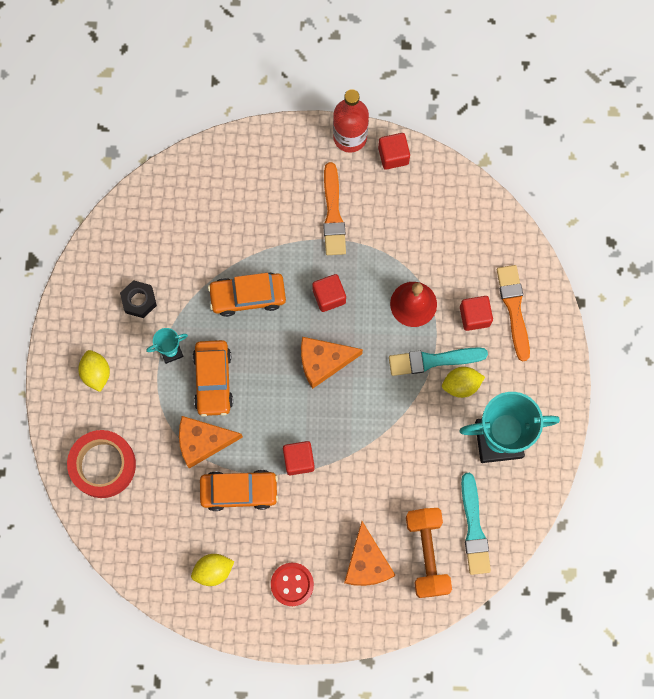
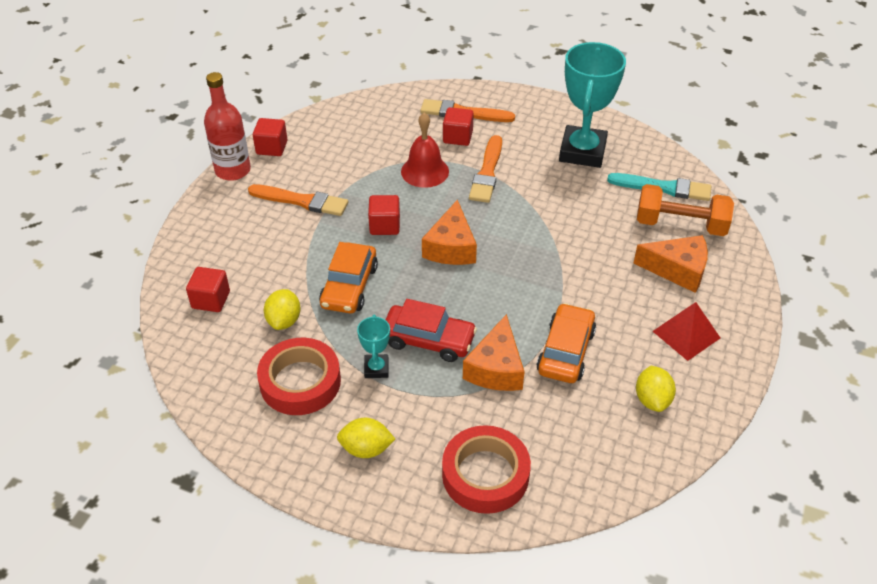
camera: 70 degrees left, 30 degrees down
black nut [120,280,157,318] -> red tape [257,338,341,415]
orange car [193,340,233,417] -> red car [385,299,477,362]
red button [271,563,314,606] -> red pyramid [652,302,720,361]
red cube [283,441,315,475] -> red cube moved to [186,267,230,312]
turquoise brush [389,347,488,376] -> orange brush [469,135,502,203]
yellow lemon [442,367,485,398] -> yellow lemon moved to [264,289,300,330]

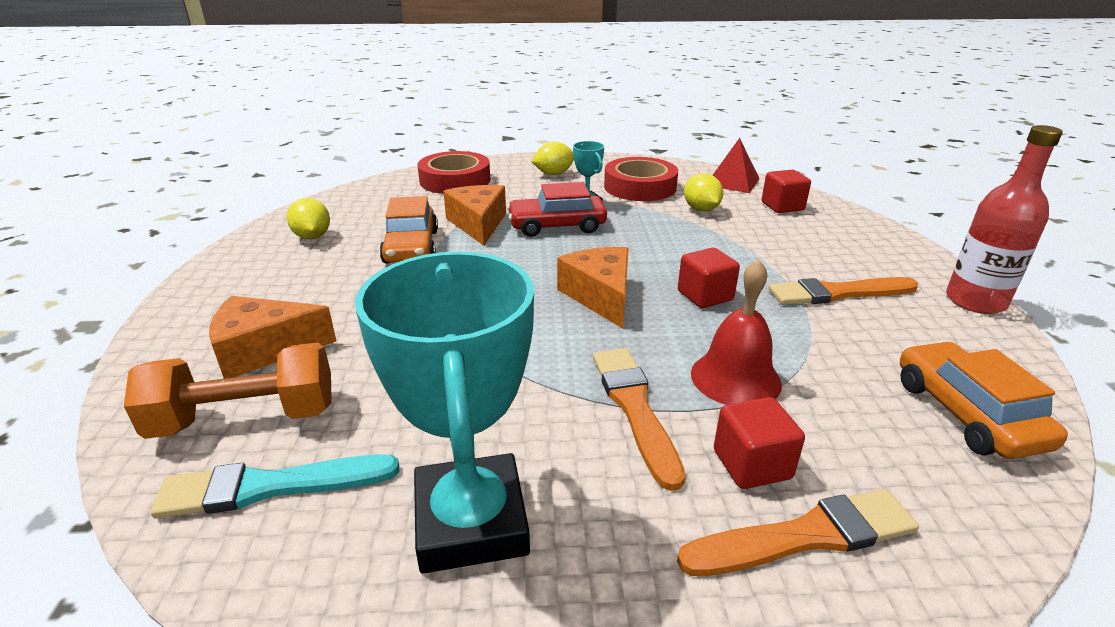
camera: 155 degrees right, 15 degrees down
red cube [253,118,287,156] -> none
orange car [319,242,378,313] -> orange car moved to [900,341,1068,459]
red pyramid [652,302,720,361] -> red pyramid moved to [713,138,760,193]

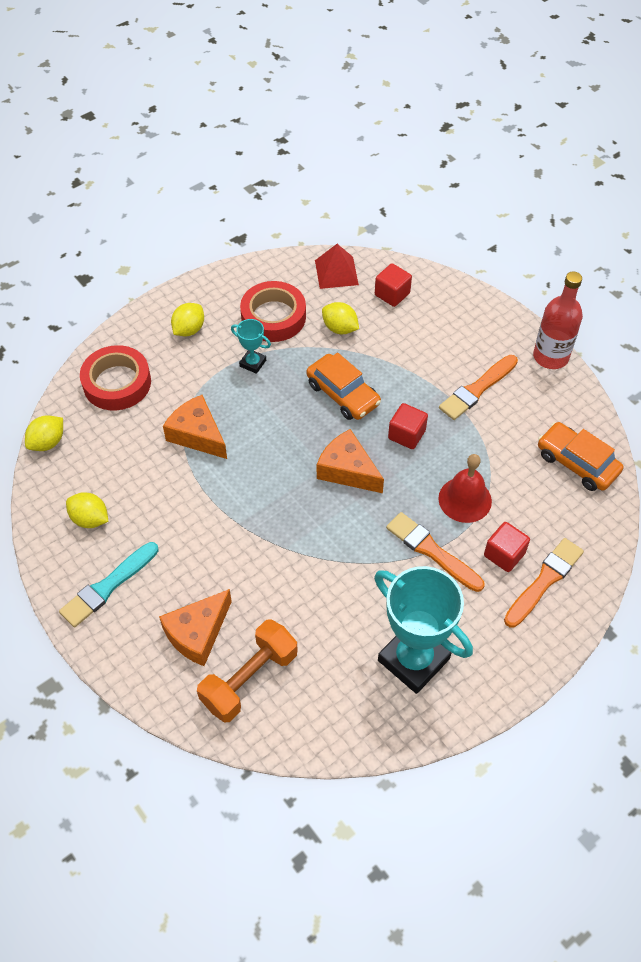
camera: 35 degrees left, 25 degrees up
turquoise brush [151,454,399,519] -> turquoise brush moved to [59,542,158,627]
orange car [380,196,438,264] -> orange car moved to [306,352,381,420]
red car [507,182,607,237] -> none
none -> yellow lemon [25,415,63,451]

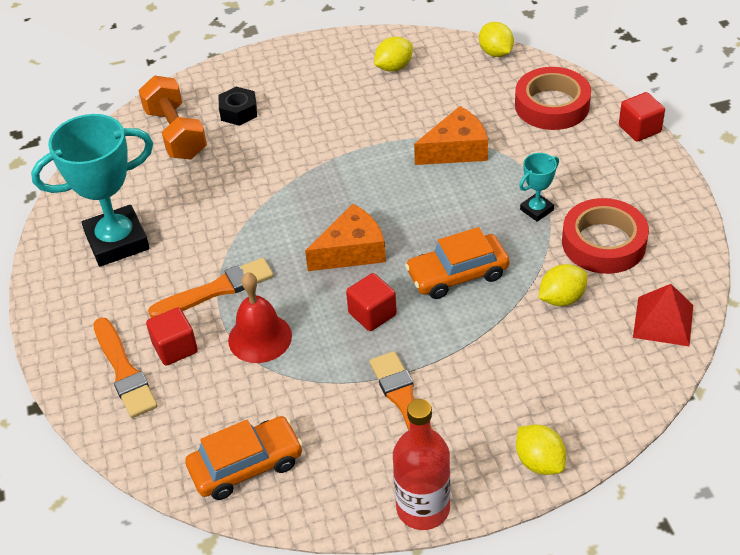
camera: 115 degrees right, 10 degrees down
turquoise brush [59,542,158,627] -> none
orange cheese [159,589,232,666] -> black nut [219,87,257,126]
yellow lemon [171,303,204,337] -> yellow lemon moved to [516,425,566,475]
red cube [375,263,412,307] -> red cube moved to [619,92,665,142]

